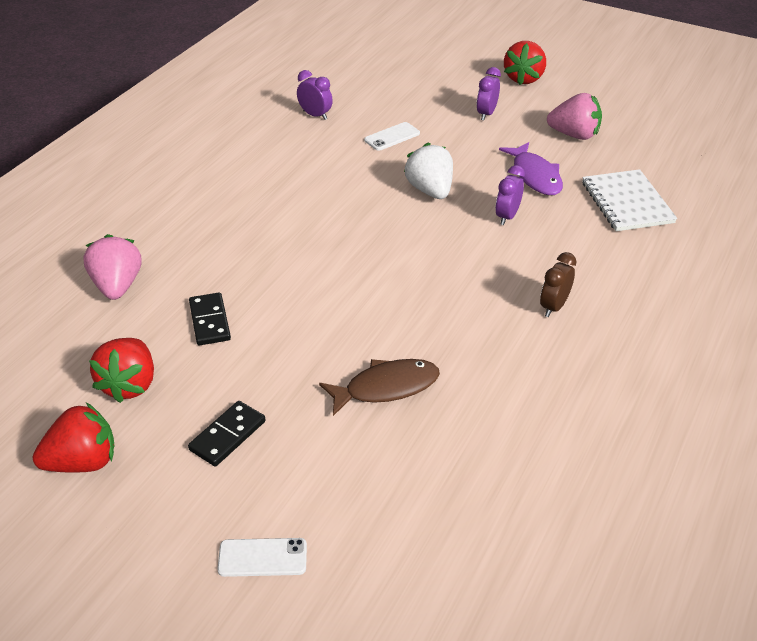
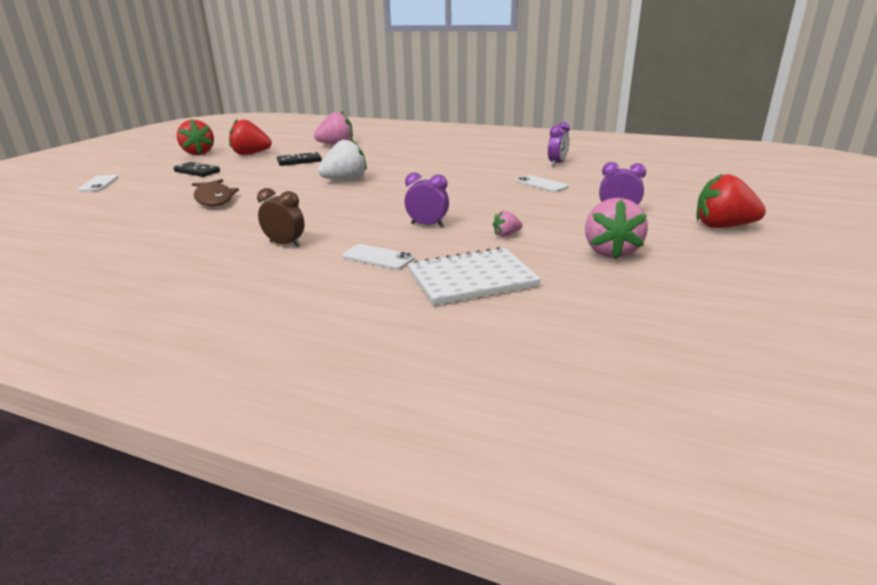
camera: 85 degrees right, 15 degrees down
white strawberry [404,142,453,199] -> white strawberry moved to [318,138,367,181]
purple fish [499,142,563,195] -> pink strawberry [493,210,523,237]
none -> white phone [342,244,414,270]

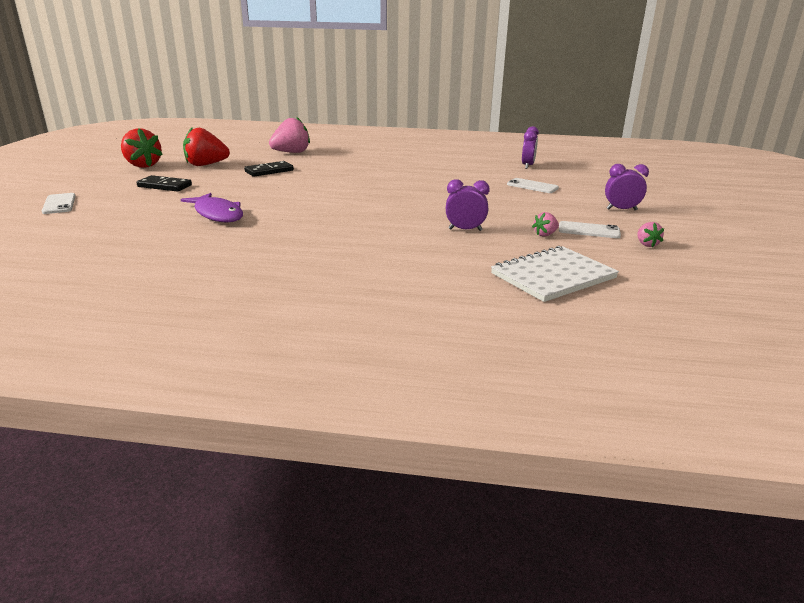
camera: 15 degrees left, 0 degrees up
brown fish [192,179,239,206] -> purple fish [180,193,243,223]
brown clock [257,188,305,247] -> none
white strawberry [318,138,367,181] -> none
white phone [342,244,414,270] -> white phone moved to [559,221,621,238]
pink strawberry [585,198,648,259] -> pink strawberry [637,222,664,247], size x0.48
red strawberry [696,173,766,228] -> none

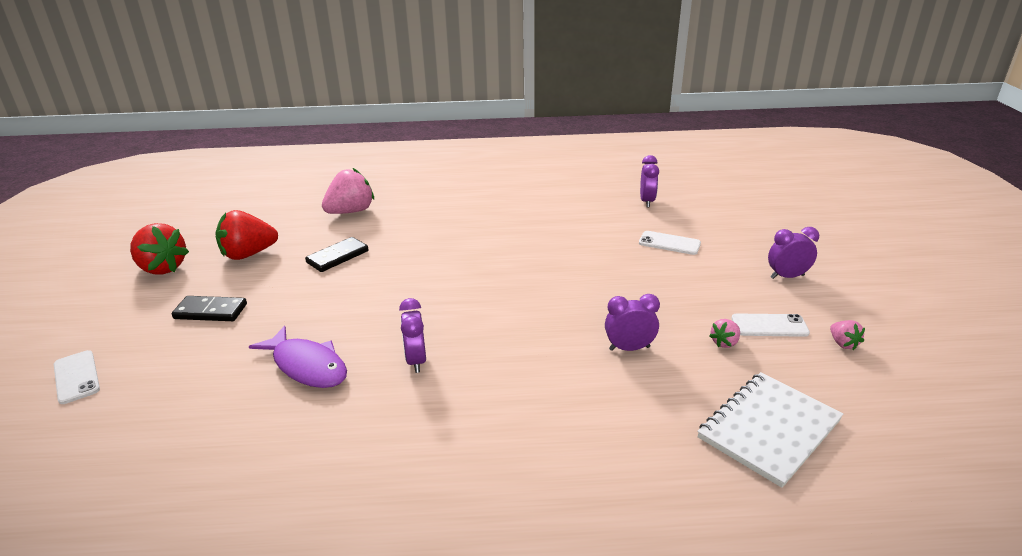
camera: 10 degrees left, 5 degrees up
none -> purple clock [399,298,426,373]

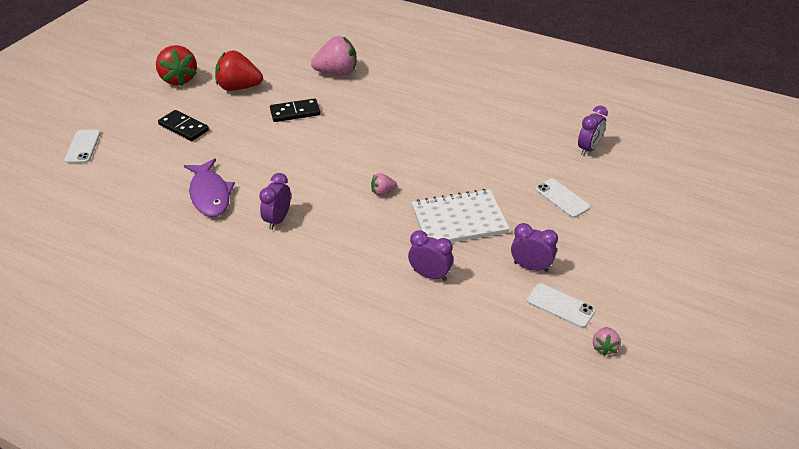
camera: 30 degrees right, 10 degrees up
white notebook [697,372,843,488] -> white notebook moved to [411,189,510,242]
pink strawberry [709,319,740,348] -> pink strawberry moved to [371,173,397,196]
purple clock [768,227,819,279] -> purple clock moved to [511,223,558,272]

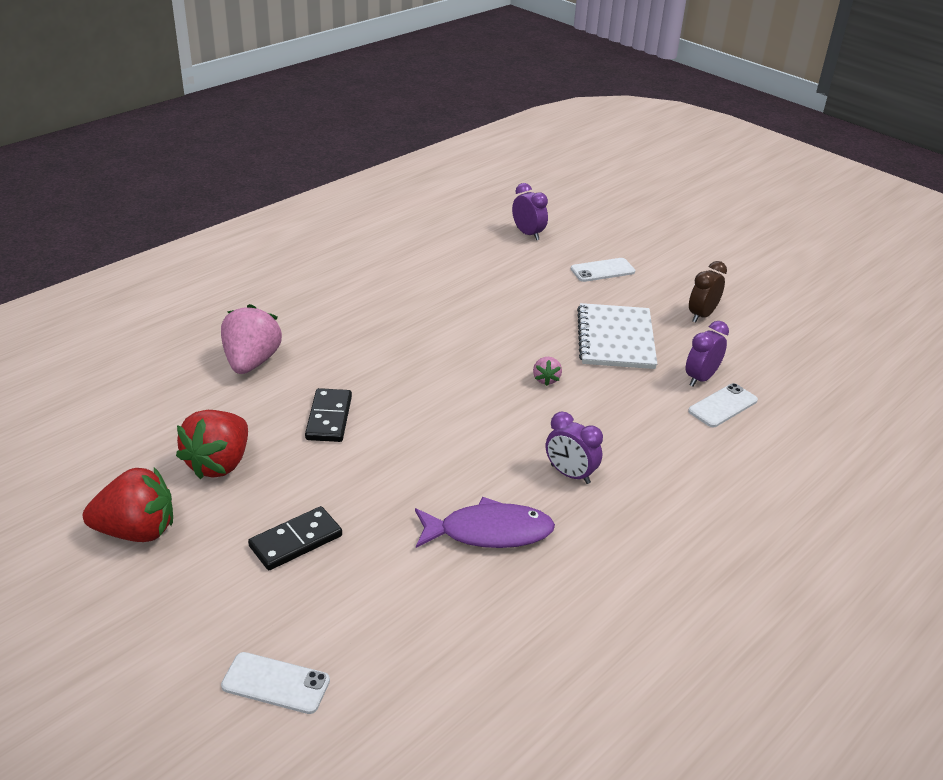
camera: 75 degrees left, 5 degrees down
purple clock [511,223,558,272] -> brown clock [689,261,727,323]
white phone [527,283,596,328] -> white phone moved to [688,383,758,427]
pink strawberry [593,327,621,356] -> none

